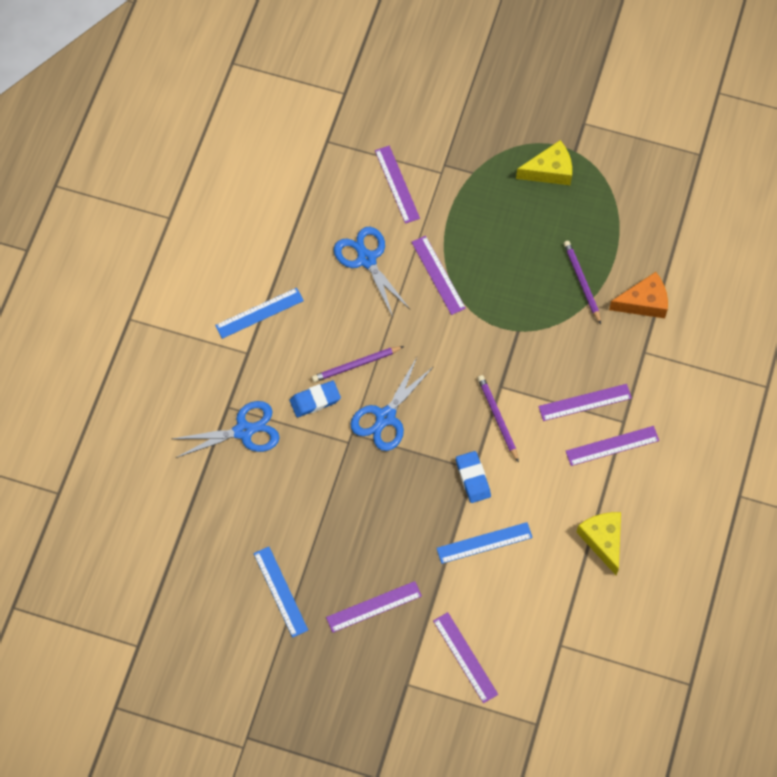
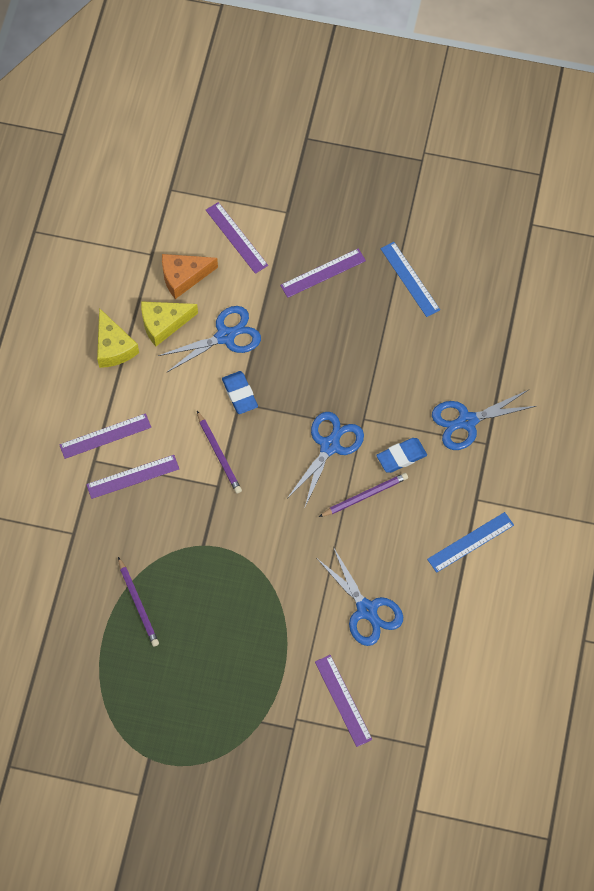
camera: 175 degrees right, 0 degrees up
purple ruler [411,236,466,315] -> none
blue ruler [437,522,533,564] -> blue scissors [158,306,261,373]
yellow cheese [516,140,572,185] -> yellow cheese moved to [141,301,198,346]
orange cheese [609,272,668,318] -> orange cheese moved to [162,254,218,299]

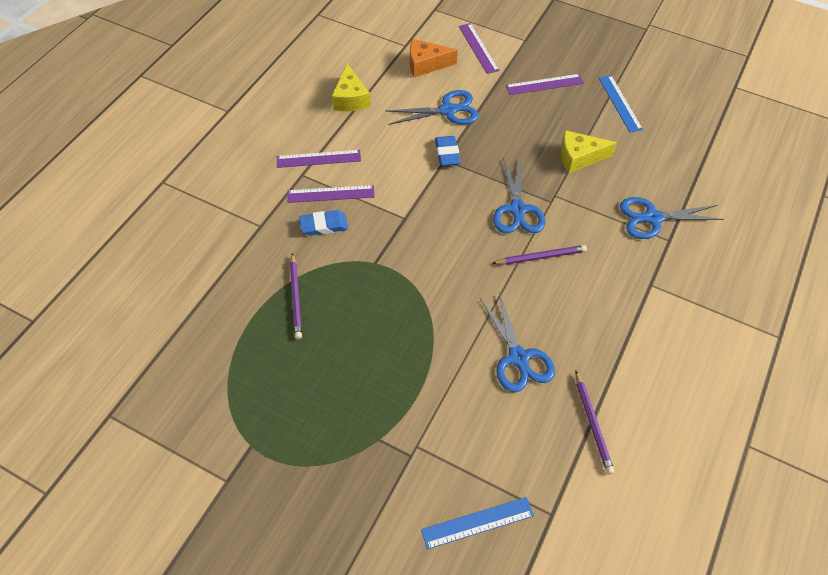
camera: 15 degrees right, 10 degrees down
yellow cheese [141,301,198,346] -> yellow cheese moved to [561,130,617,173]
purple pencil [197,411,242,493] -> purple pencil moved to [576,371,614,474]
blue scissors [288,412,364,509] -> blue scissors turned 135 degrees clockwise [493,158,545,233]
purple ruler [315,655,372,747] -> none
blue eraser [376,438,427,473] -> blue eraser moved to [299,210,348,236]
blue ruler [427,512,514,573] -> blue ruler moved to [421,497,534,549]

